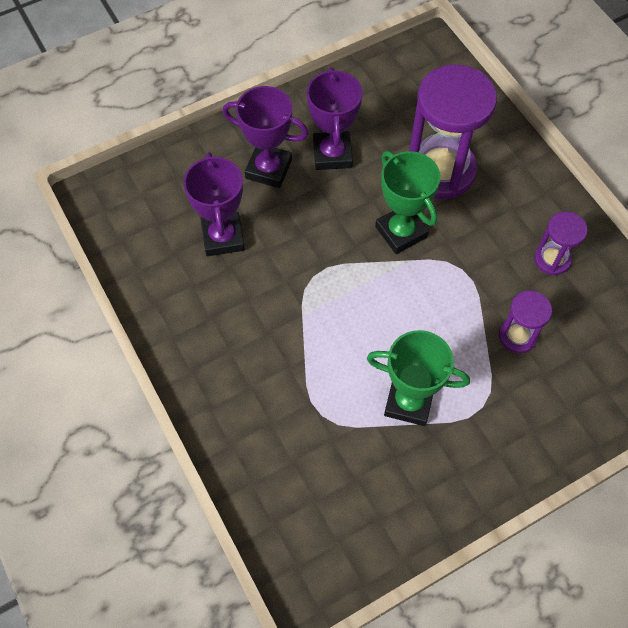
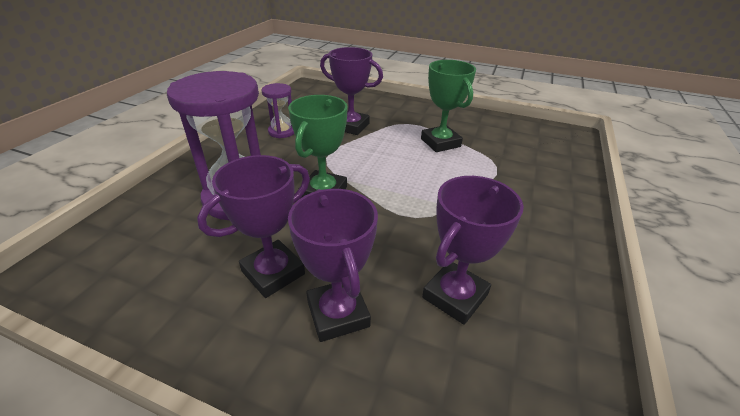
camera: 130 degrees left, 25 degrees down
purple hourglass [499,291,552,353] -> purple trophy [320,47,383,135]

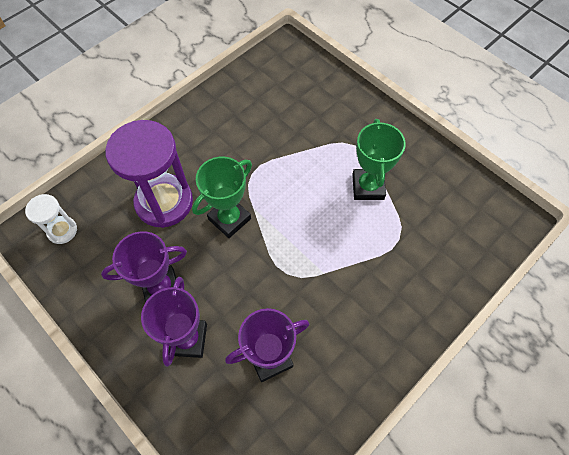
camera: 25 degrees right, 25 degrees up
purple hourglass [261,83,294,138] -> none
purple trophy [320,47,383,135] -> none
none -> white hourglass [25,194,77,244]

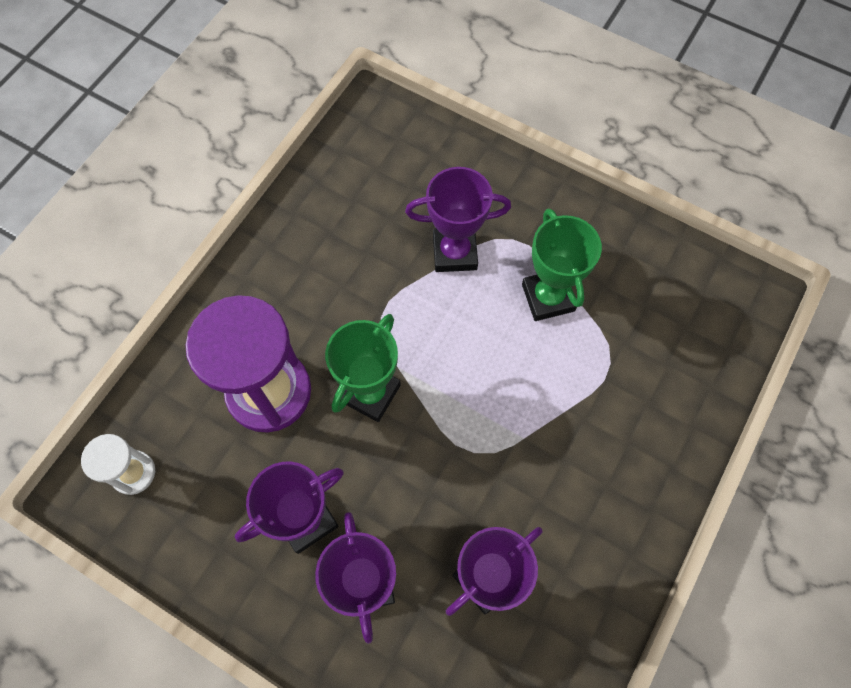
camera: 15 degrees left, 5 degrees up
none -> purple trophy [405,167,511,272]

